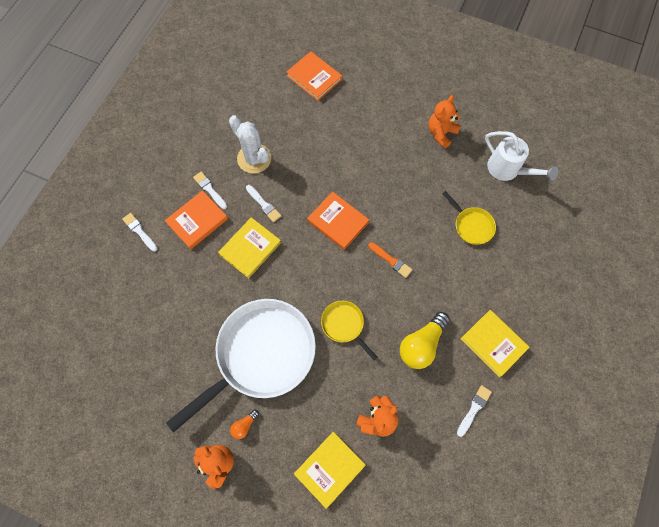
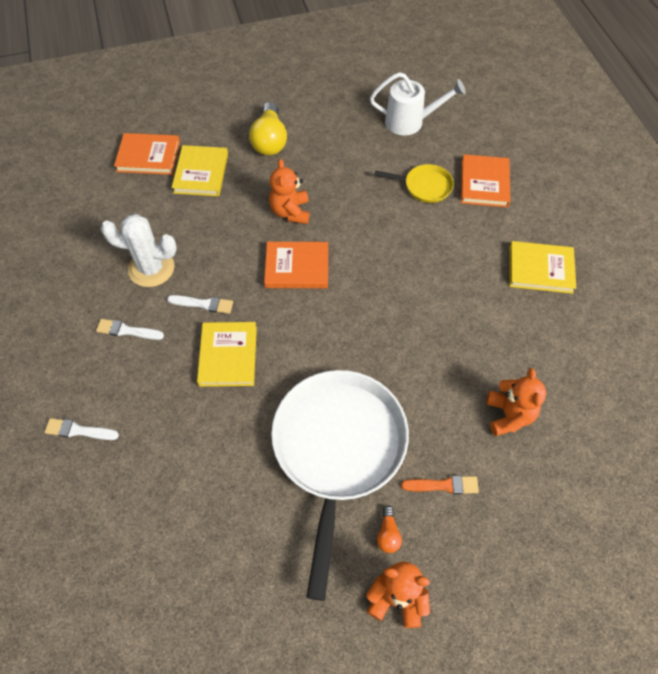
camera: 40 degrees left, 10 degrees down
orange book [165,191,228,249] -> orange book moved to [461,154,510,207]
yellow book [294,432,366,509] -> yellow book moved to [172,145,228,196]
yellow pan [321,301,378,360] -> none
orange brush [368,242,412,278] -> orange brush moved to [401,476,479,494]
yellow light bulb [400,312,450,369] -> yellow light bulb moved to [249,102,287,155]
orange teddy bear [428,95,461,149] -> orange teddy bear moved to [269,159,310,224]
white brush [457,385,492,437] -> none

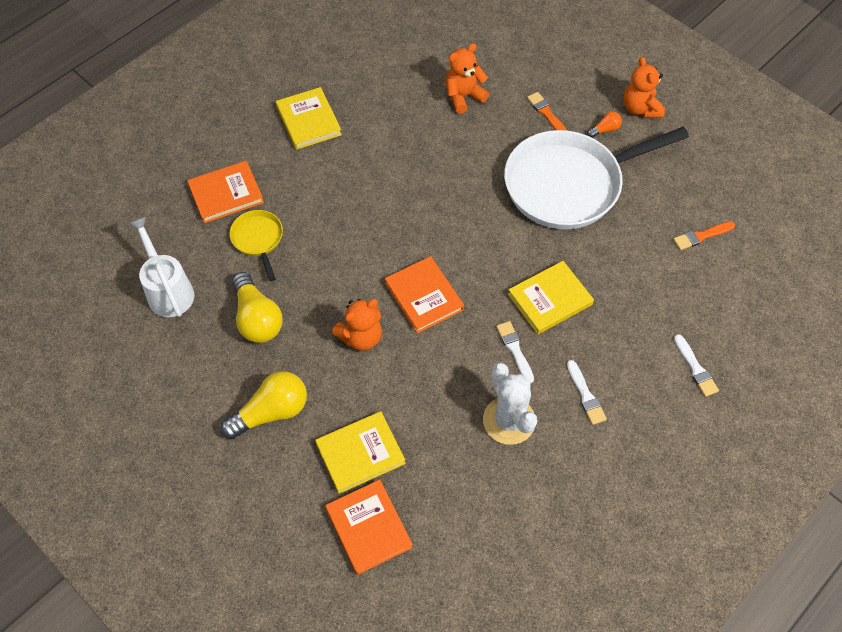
camera: 120 degrees left, 0 degrees up
none -> yellow light bulb [232,272,283,343]
none -> orange brush [673,222,735,250]

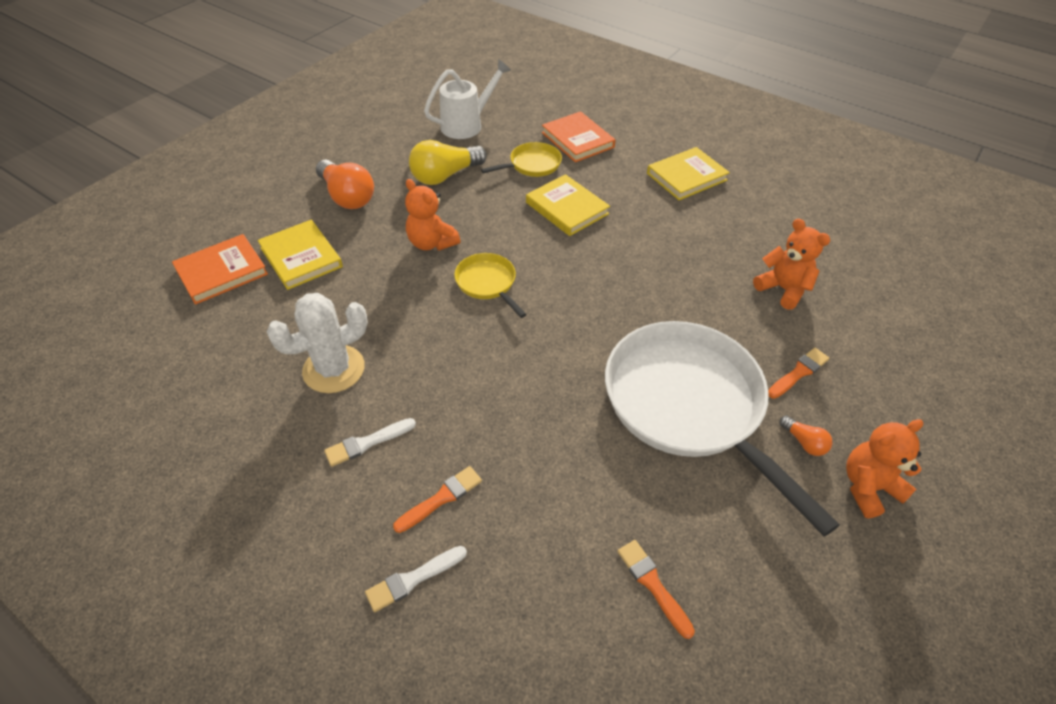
camera: 80 degrees right, 10 degrees down
yellow light bulb [220,371,307,439] -> orange light bulb [316,160,374,209]
orange book [385,256,464,333] -> yellow pan [454,253,527,318]
white brush [496,321,534,384] -> none
yellow book [508,261,594,334] -> yellow book moved to [526,174,610,236]
none -> orange brush [393,466,482,533]

